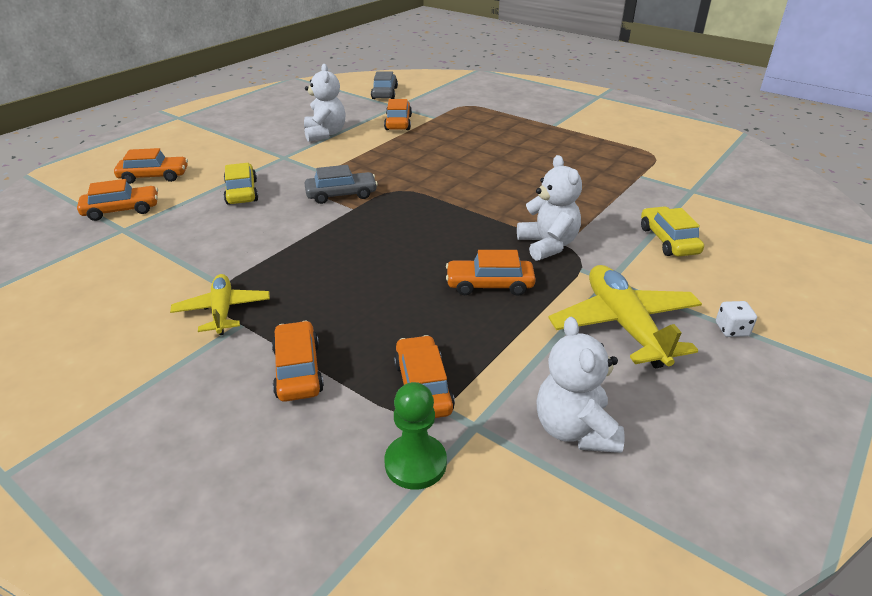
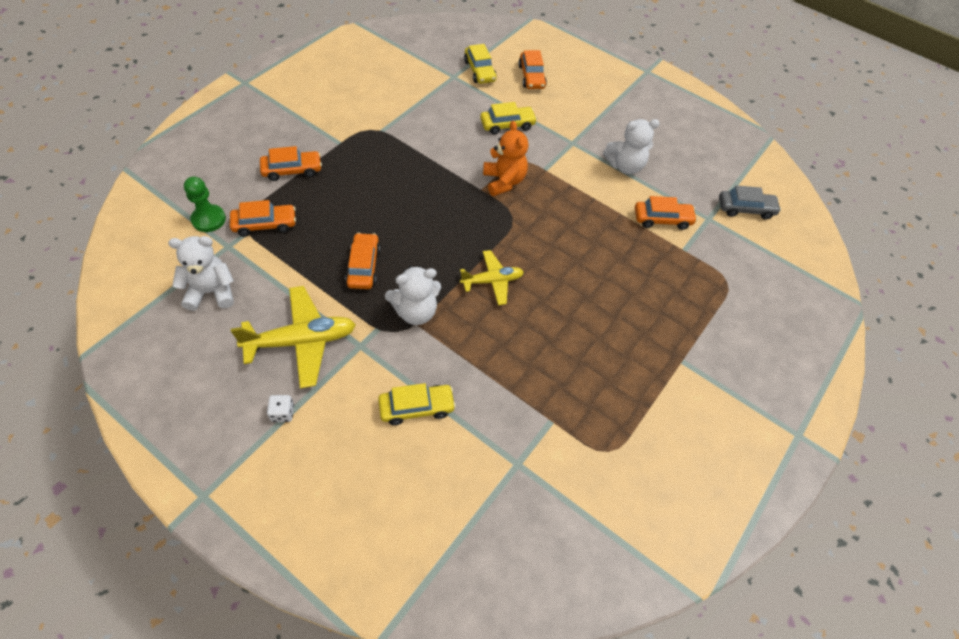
camera: 85 degrees right, 20 degrees up
orange car [77,179,158,221] -> yellow car [464,44,497,84]
yellow plane [170,274,270,335] -> yellow plane moved to [460,250,524,305]
grey car [304,165,378,204] -> orange teddy bear [483,121,528,196]

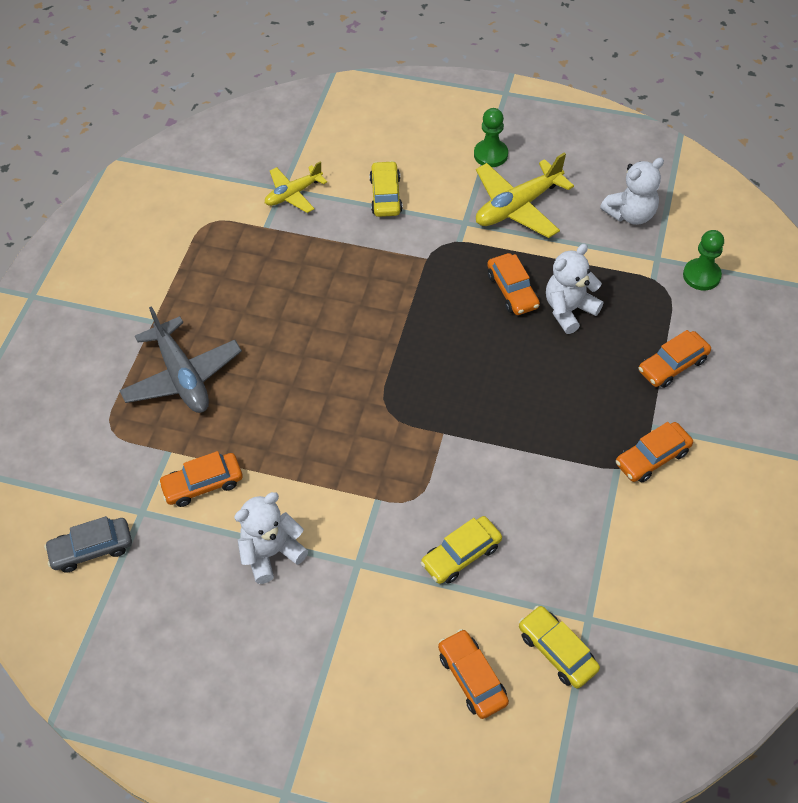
camera: 165 degrees right, 0 degrees up
orange car [230,200,296,236] -> orange car moved to [616,422,693,483]
white dice [267,395,294,422] -> green pawn [474,108,508,167]
yellow car [378,383,456,425] -> yellow car turned 120 degrees clockwise [369,161,403,217]
white teddy bear [385,266,441,325] -> white teddy bear moved to [546,244,604,334]
yellow plane [460,250,524,305] -> yellow plane moved to [265,161,327,213]
orange teddy bear [483,121,528,196] -> none
none -> grey plane [119,306,242,413]

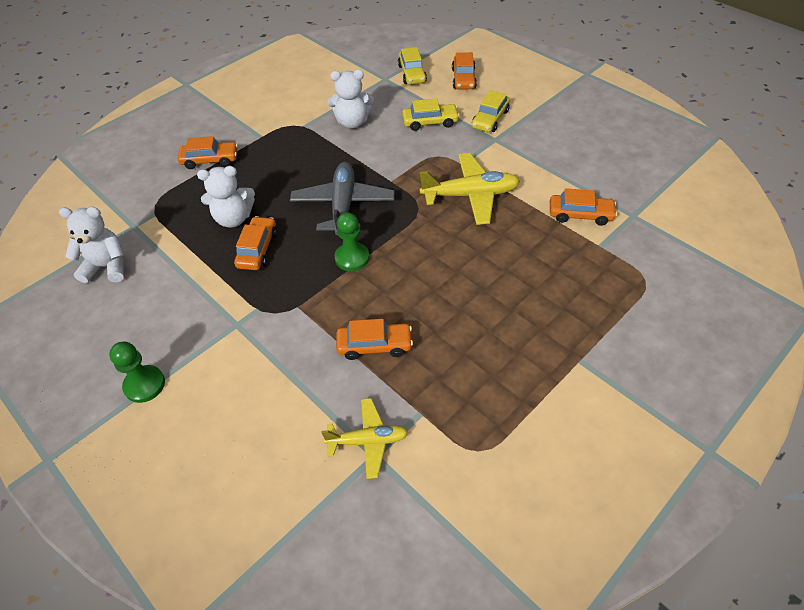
camera: 150 degrees left, 5 degrees down
grey car [44,516,132,572] -> none
grey plane [119,306,242,413] -> grey plane moved to [290,162,395,235]
white teddy bear [234,492,308,584] -> white teddy bear moved to [327,70,374,129]
yellow car [369,161,403,217] -> yellow car moved to [472,90,510,132]
yellow plane [476,153,574,238] -> yellow plane moved to [420,153,520,225]
orange car [616,422,693,483] -> orange car moved to [336,319,413,360]
green pawn [683,230,724,290] -> green pawn moved to [335,212,369,271]

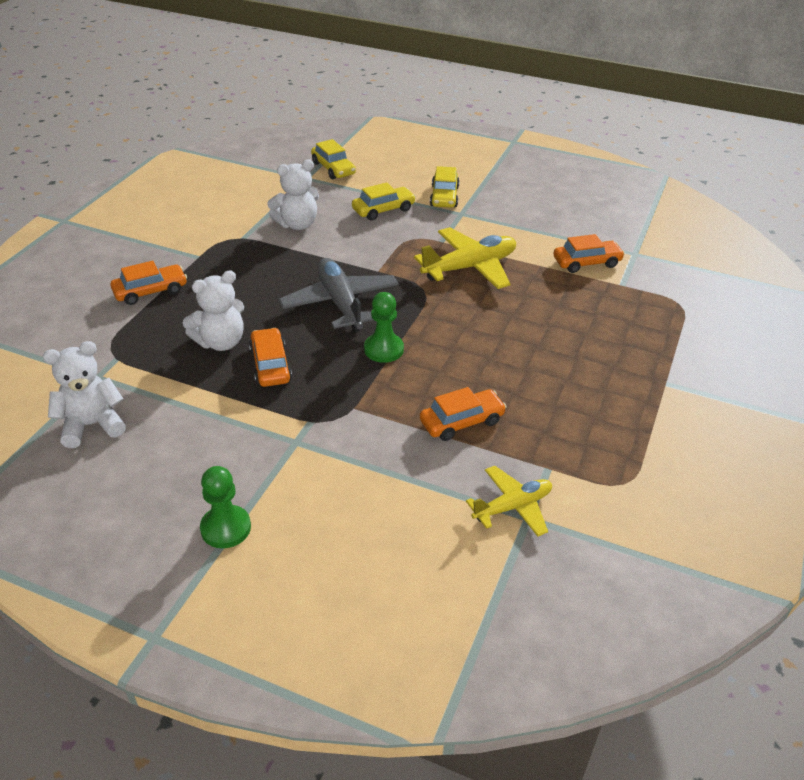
camera: 25 degrees left, 10 degrees down
orange car [452,52,477,90] -> none

